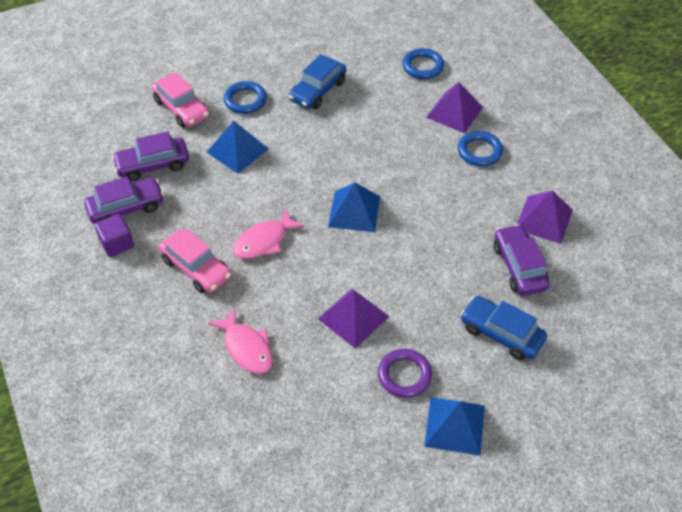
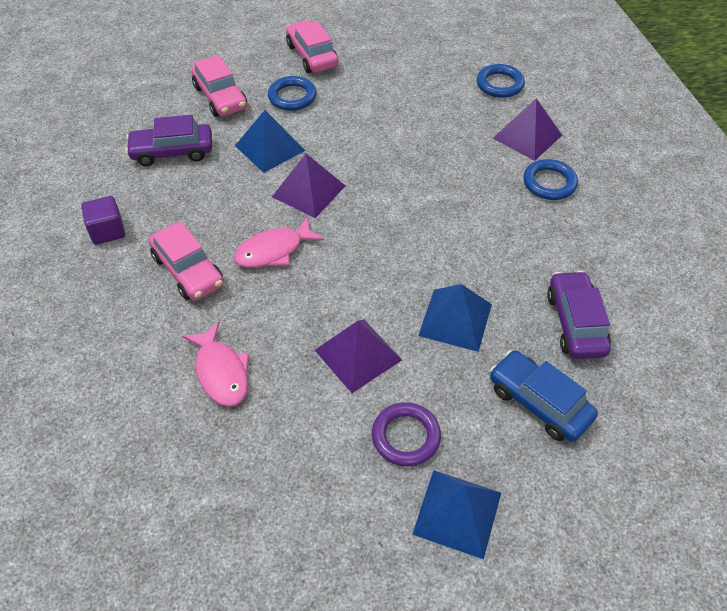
camera: 10 degrees right, 0 degrees up
purple car [84,176,164,224] -> none
blue car [289,54,346,109] -> none
blue pyramid [328,183,380,232] -> blue pyramid moved to [418,284,492,352]
purple pyramid [517,190,573,244] -> purple pyramid moved to [272,154,345,218]
none -> pink car [286,20,338,73]

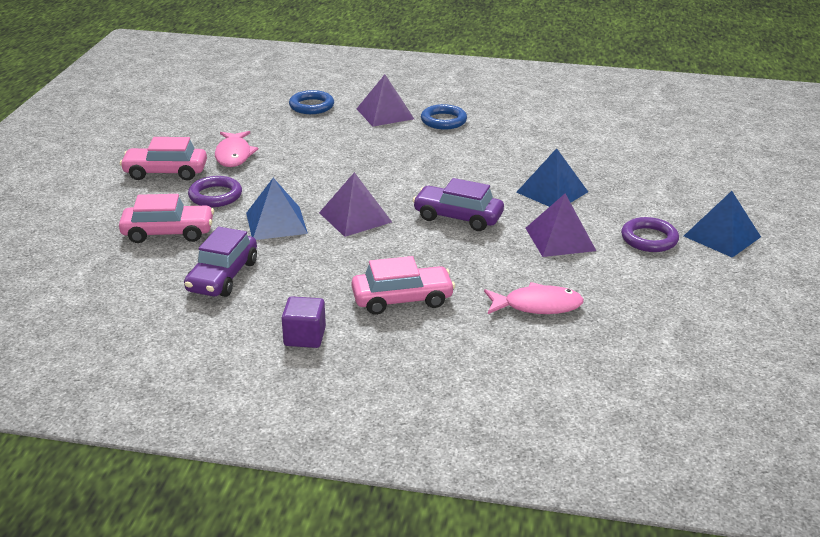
camera: 65 degrees left, 20 degrees down
pink fish [234,217,324,268] -> pink fish moved to [215,131,259,167]
blue ring [268,76,316,111] -> purple ring [188,176,242,207]
blue car [490,350,598,442] -> none
purple car [547,271,611,359] -> purple car moved to [413,178,504,231]

